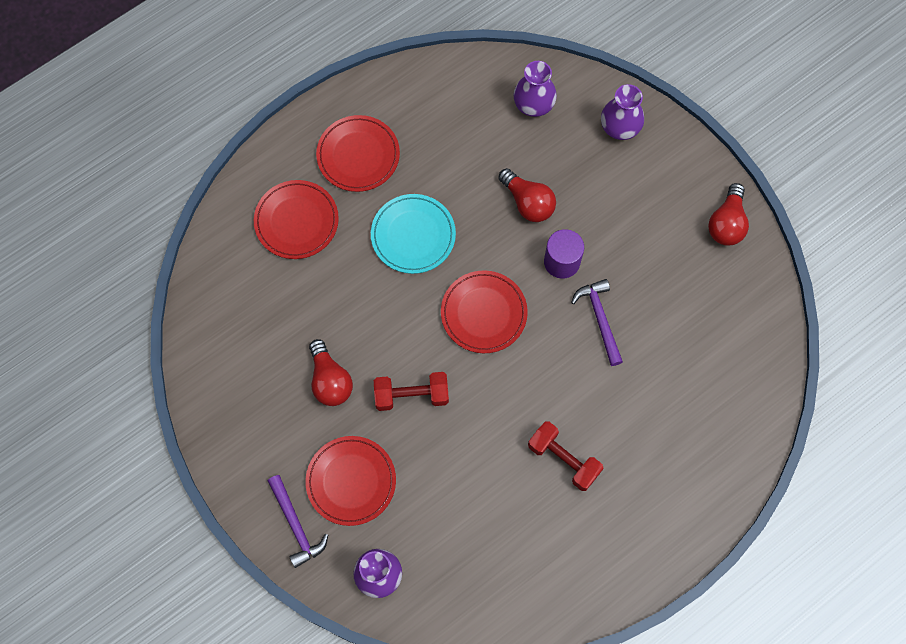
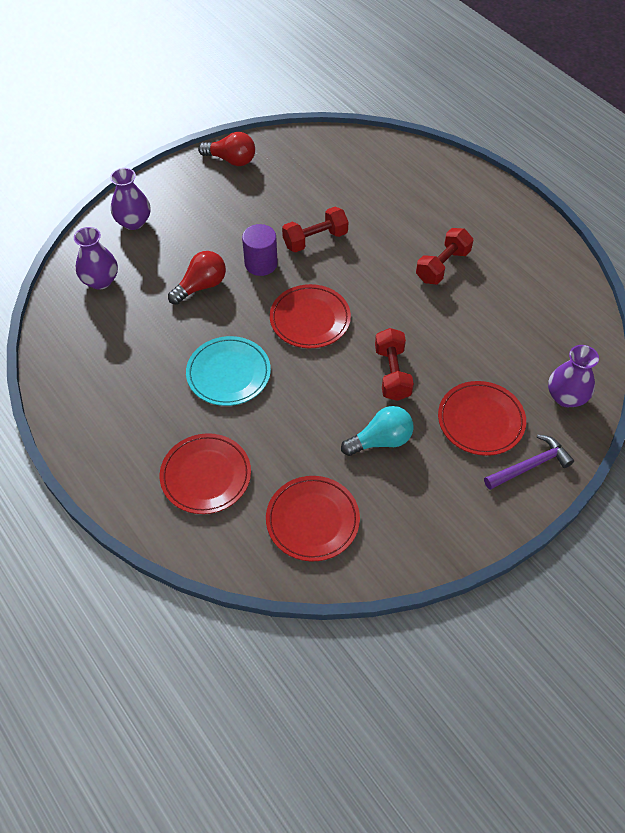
camera: 90 degrees left, 15 degrees down
red light bulb [309,339,353,406] -> turquoise light bulb [341,406,414,456]
red plate [316,115,400,192] -> red plate moved to [266,476,360,562]
purple hammer [571,279,623,366] -> red dumbbell [282,207,348,252]

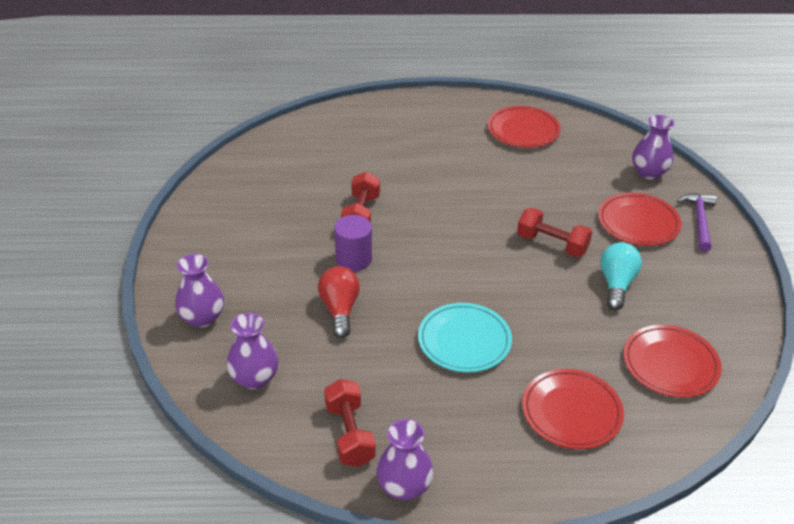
camera: 55 degrees left, 15 degrees down
red light bulb [198,132,255,166] -> none
red plate [270,284,351,348] -> red plate moved to [488,106,561,148]
red dumbbell [416,228,473,284] -> red dumbbell moved to [324,379,376,467]
none -> purple vase [376,419,434,500]

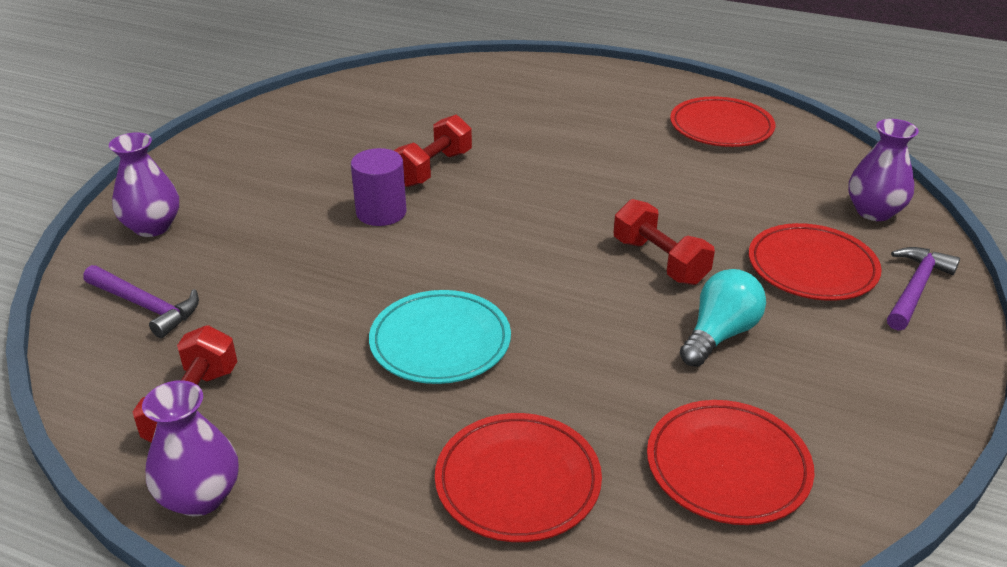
camera: 25 degrees right, 5 degrees down
purple vase [227,313,279,389] -> purple hammer [83,265,199,338]
red light bulb [318,266,360,338] -> none

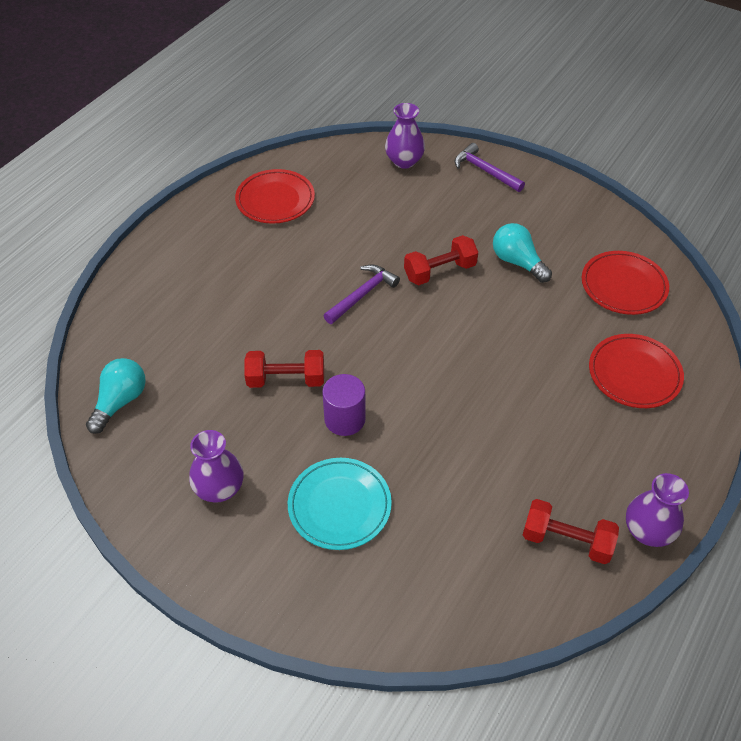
camera: 80 degrees left, 15 degrees up
purple hammer [83,265,199,338] -> purple hammer moved to [323,265,400,324]
purple vase [109,132,179,237] -> purple vase moved to [189,430,244,503]
turquoise plate [369,290,511,384] -> turquoise plate moved to [288,458,392,550]
red dumbbell [394,115,472,187] -> red dumbbell turned 45 degrees counterclockwise [245,350,324,388]
red plate [749,223,882,301] -> none
none -> turquoise light bulb [86,358,146,434]

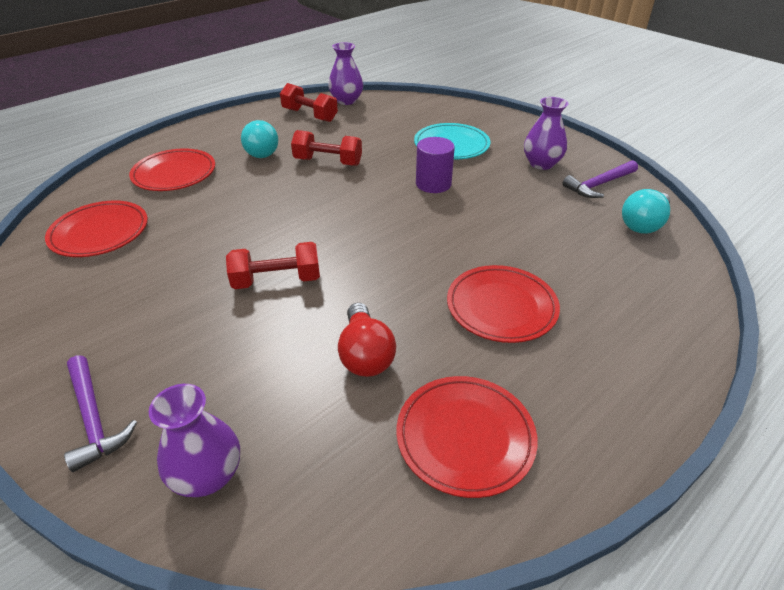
camera: 165 degrees left, 10 degrees down
red dumbbell [245,350,324,388] -> red dumbbell moved to [291,130,362,166]
purple hammer [323,265,400,324] -> purple hammer moved to [562,160,638,198]
turquoise light bulb [493,223,552,283] -> turquoise light bulb moved to [241,120,278,158]
purple vase [626,473,689,547] -> purple vase moved to [328,42,363,105]
none -> red light bulb [338,303,396,377]
none -> red plate [447,265,560,343]

